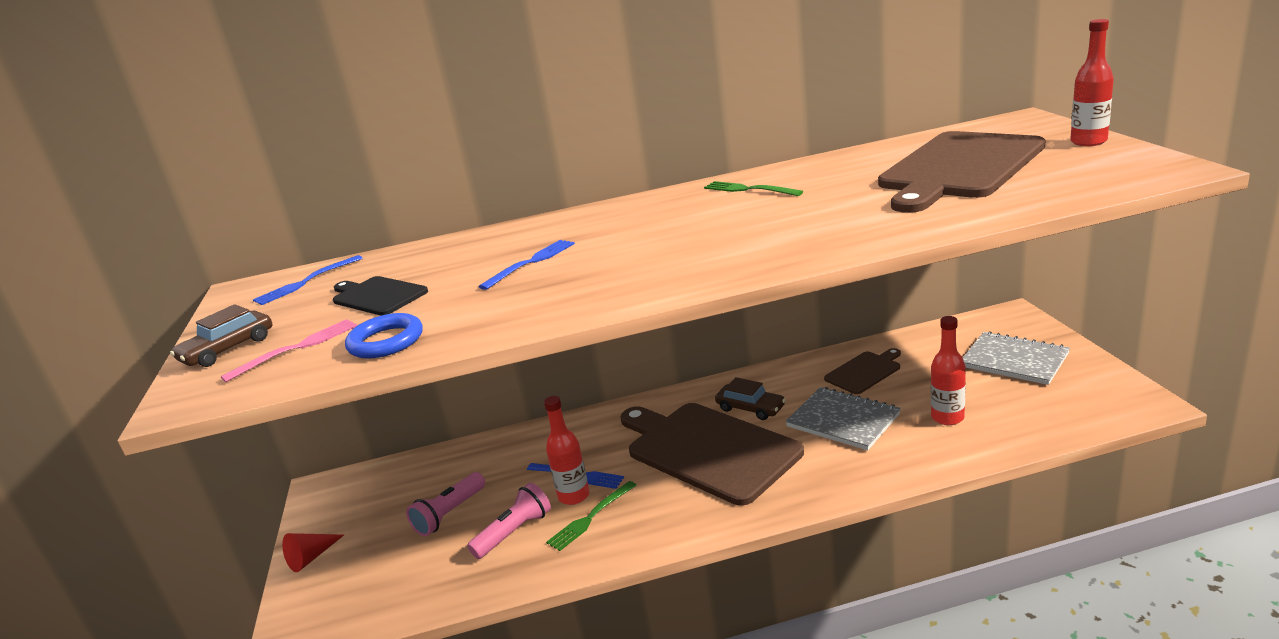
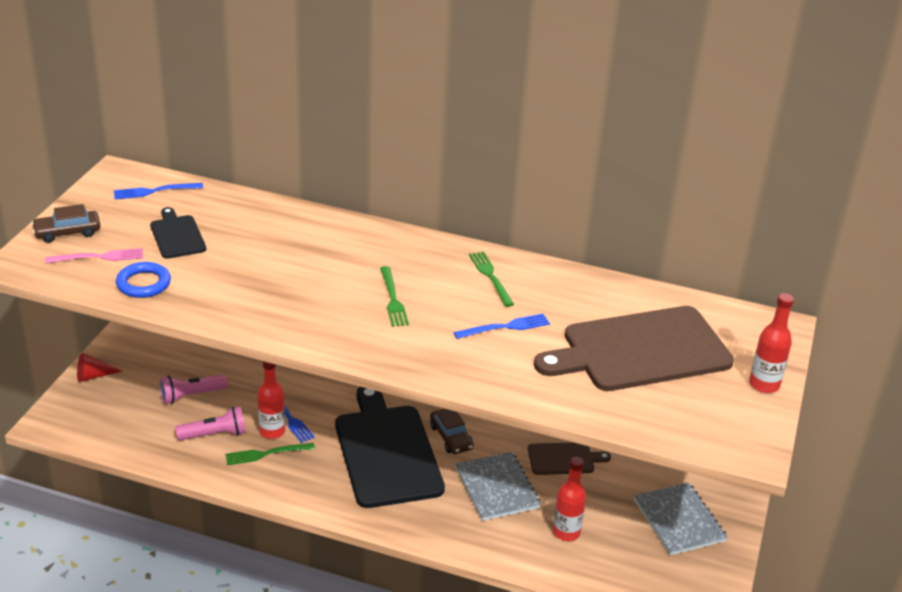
camera: 25 degrees right, 10 degrees up
blue fork [478,240,575,290] -> blue fork moved to [453,314,550,339]
brown cutting board [620,403,804,505] -> black cutting board [335,387,445,508]
none -> green fork [380,266,409,327]

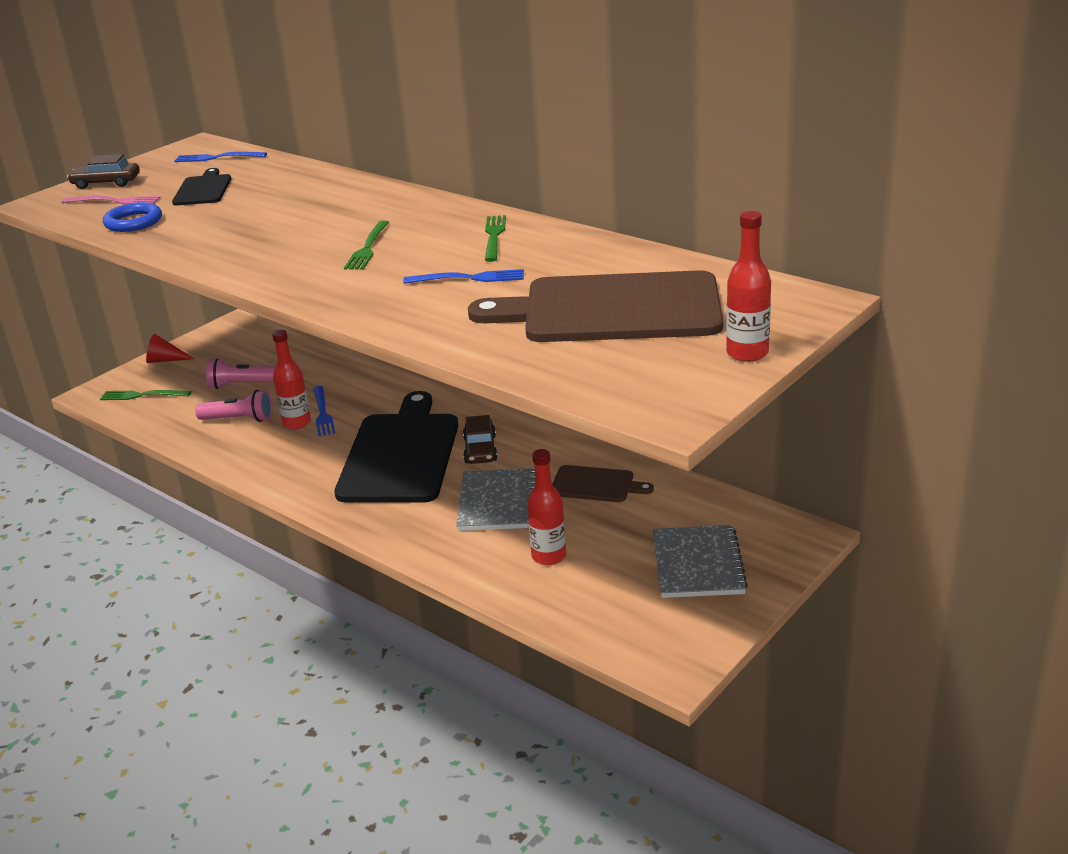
camera: 25 degrees right, 5 degrees down
green fork [225,443,315,465] -> green fork moved to [100,390,191,400]

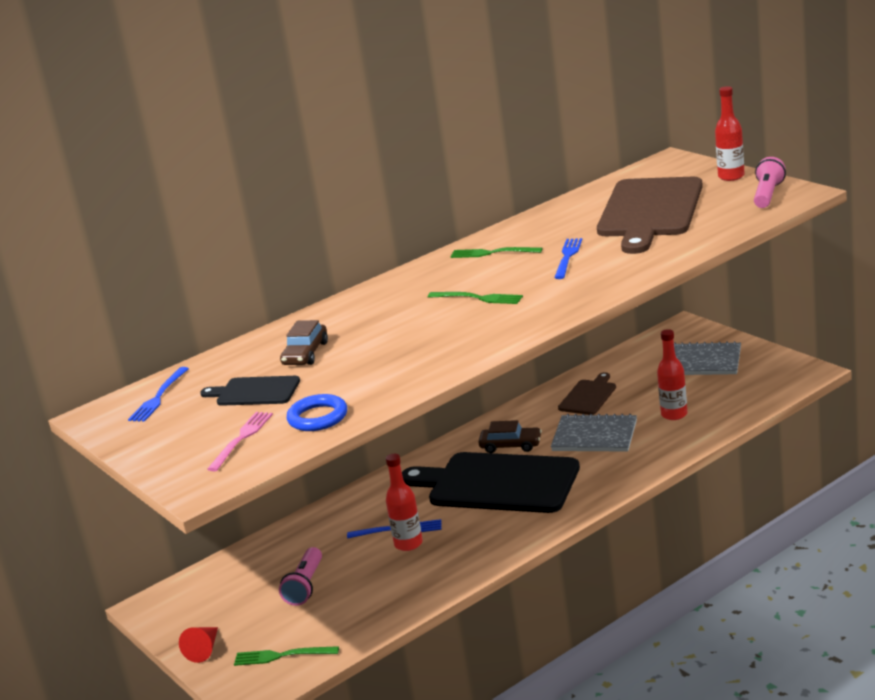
camera: 75 degrees left, 5 degrees down
brown car [67,154,140,189] -> brown car moved to [280,320,328,365]
green fork [100,390,191,400] -> green fork turned 75 degrees clockwise [234,646,339,666]
pink flashlight [195,390,273,422] -> pink flashlight moved to [754,157,786,208]

